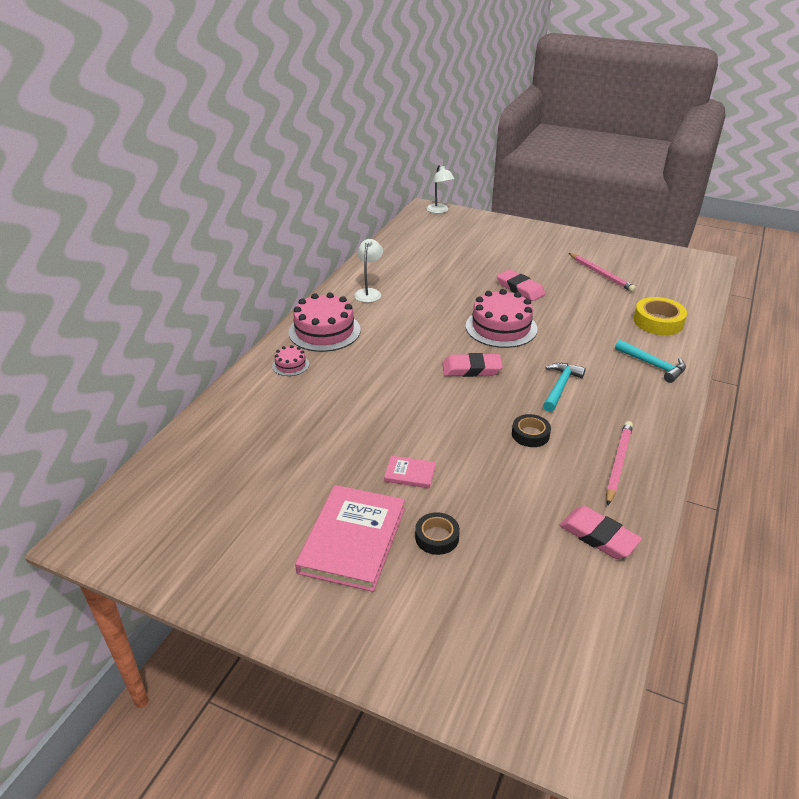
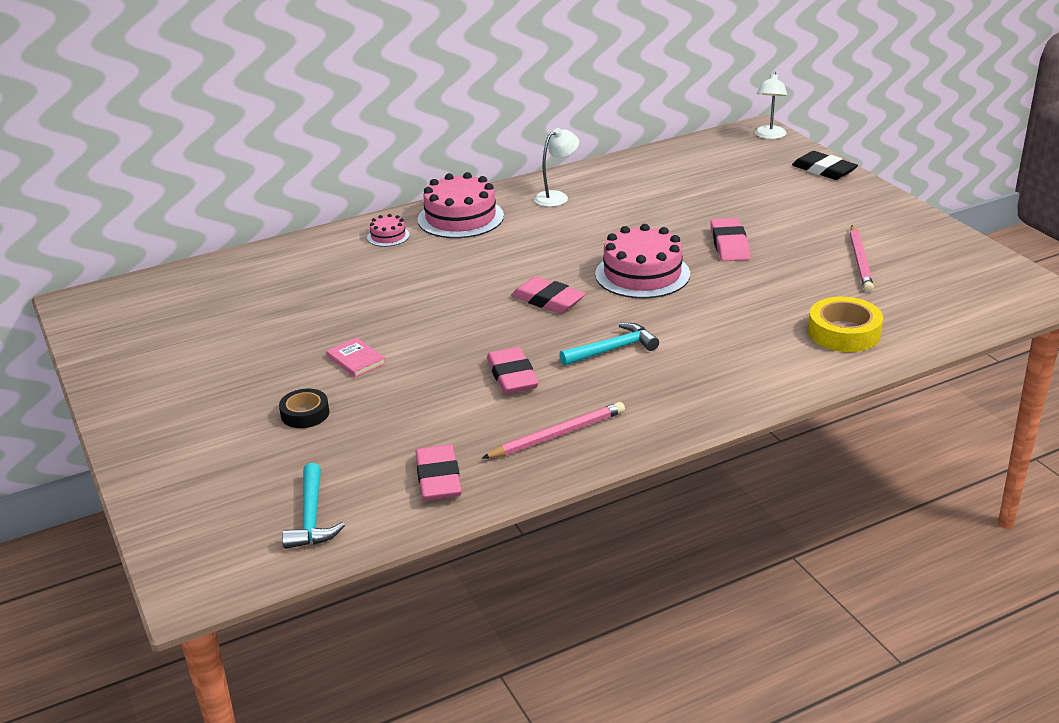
camera: 40 degrees right, 5 degrees down
pink book [295,485,405,592] -> none
black tape [512,414,551,447] -> pink eraser [487,347,539,394]
turquoise hammer [615,340,686,383] -> turquoise hammer moved to [282,463,345,549]
none -> black eraser [792,151,858,180]

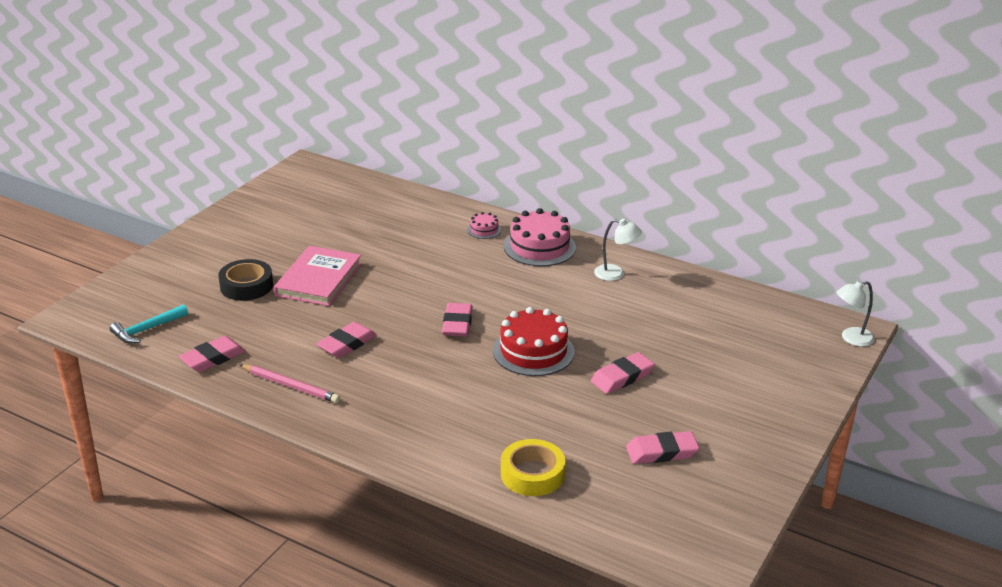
camera: 55 degrees right, 0 degrees up
black tape [279,389,329,428] -> black tape [219,259,273,301], size x1.58
pink book [326,338,386,377] -> pink book [274,246,362,306], size x2.17
turquoise hammer [559,323,659,366] -> none
pink cake [595,224,690,299] -> red cake [493,307,575,376]
black eraser [792,151,858,180] -> none
pink pencil [850,225,874,292] -> pink eraser [626,431,699,464]

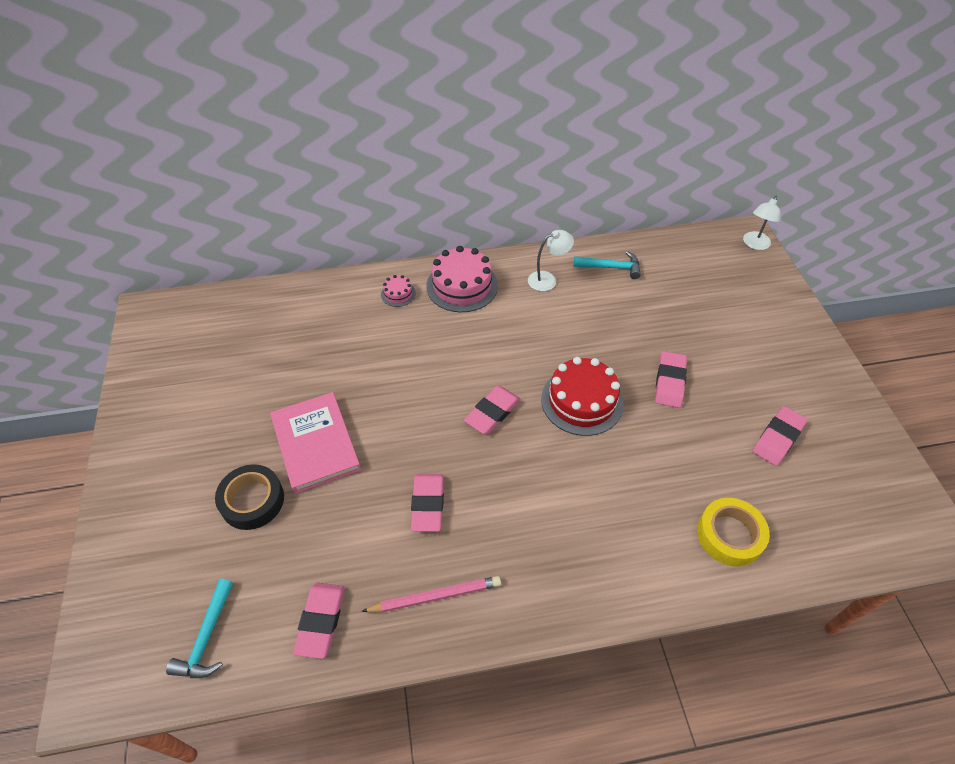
camera: 40 degrees left, 20 degrees up
pink eraser [442,303,473,337] -> pink eraser turned 75 degrees clockwise [464,386,521,434]
none -> turquoise hammer [573,251,641,279]

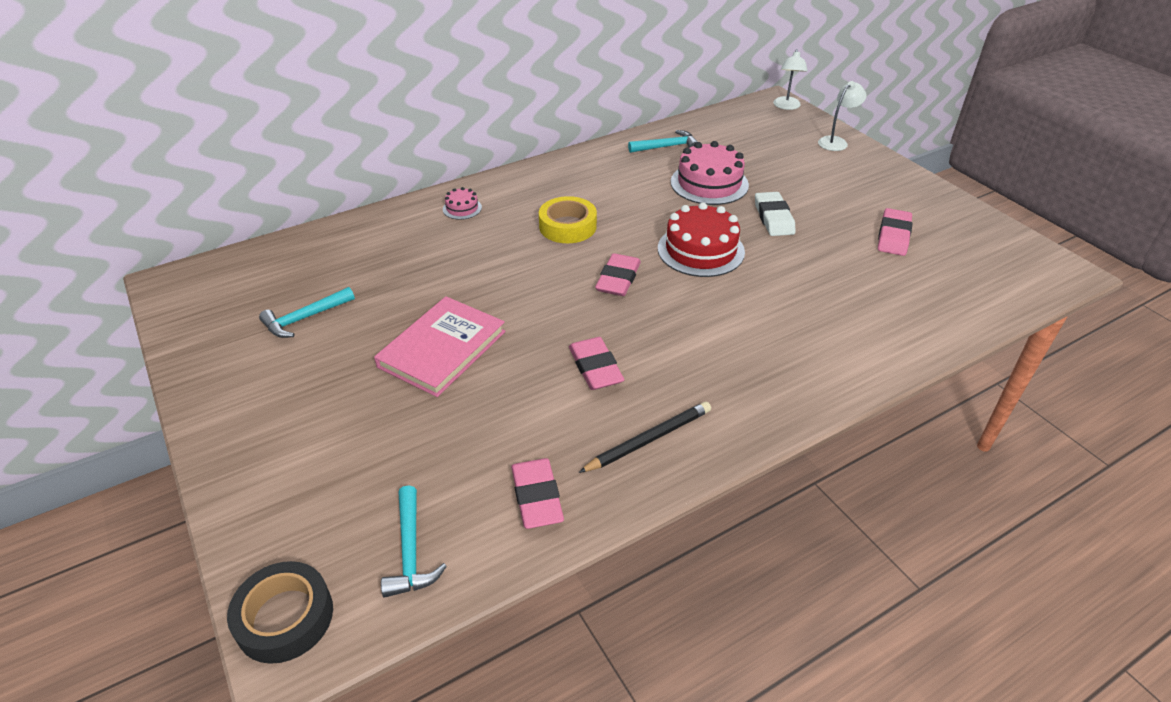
camera: 20 degrees left, 10 degrees down
black tape [215,464,284,530] -> black tape moved to [227,561,333,664]
pink book [270,392,361,494] -> pink book turned 75 degrees clockwise [374,296,506,397]
pink pencil [361,576,501,612] -> black pencil [578,402,711,473]
pink cake [426,246,498,312] -> pink cake moved to [671,141,749,205]
white lamp [528,230,574,291] -> white lamp moved to [818,81,867,151]
pink eraser [655,351,687,408] -> white eraser [755,192,796,236]
yellow tape [697,498,770,566] -> yellow tape moved to [539,196,597,243]
none -> turquoise hammer [259,287,355,338]

